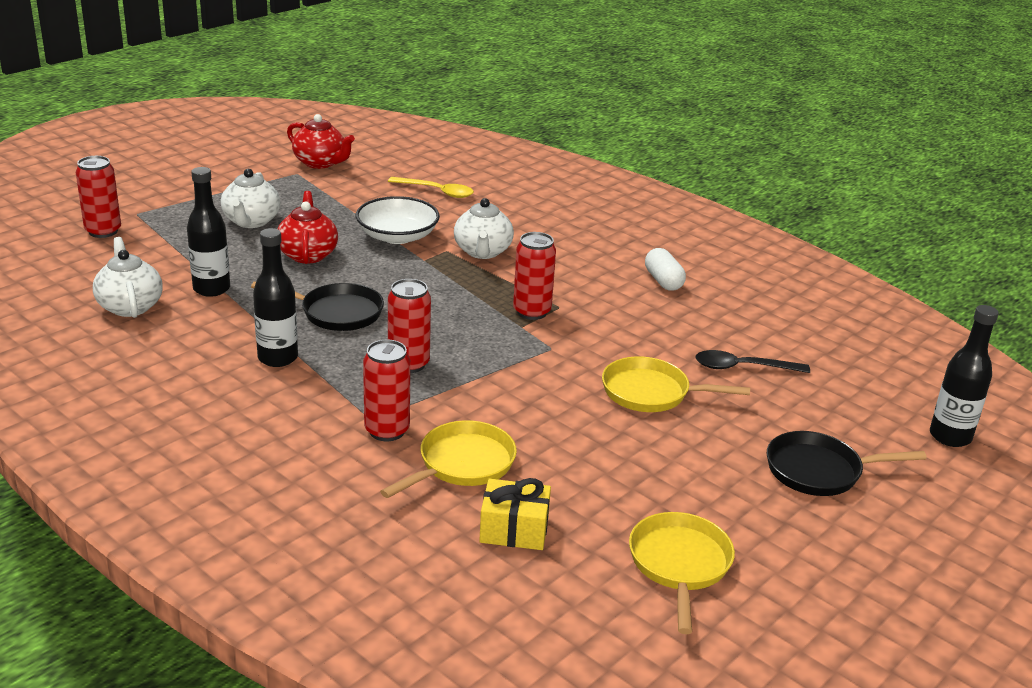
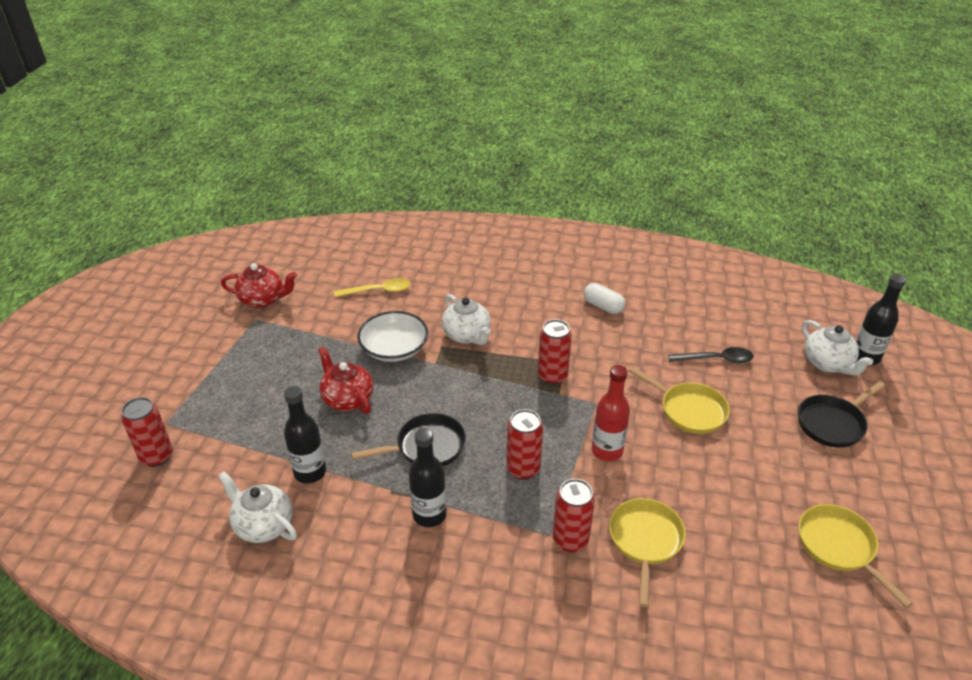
camera: 30 degrees left, 10 degrees up
white teapot [221,169,280,228] -> white teapot moved to [802,320,873,375]
yellow gift [479,478,551,550] -> none
yellow pan [602,356,750,412] -> yellow pan turned 120 degrees counterclockwise [628,366,730,434]
black spoon [695,350,810,373] -> black spoon turned 150 degrees counterclockwise [668,347,753,363]
none -> red bottle [592,365,630,461]

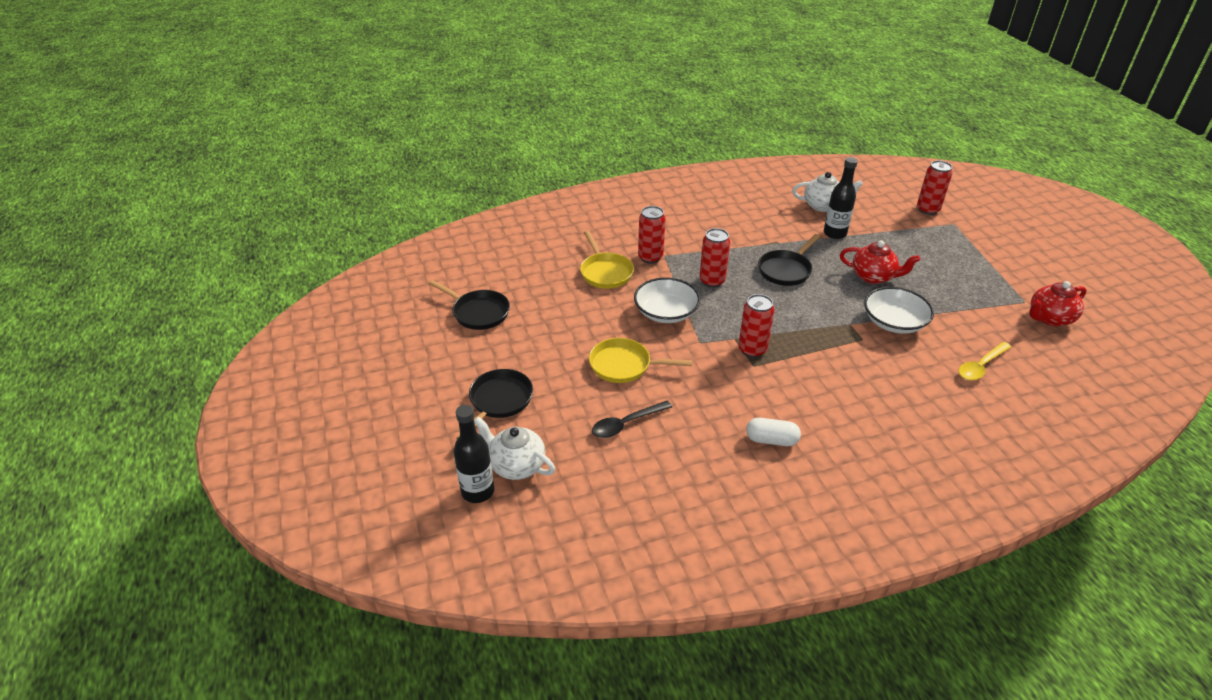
camera: 150 degrees right, 0 degrees up
black bottle [409,428,447,527] -> none
white teapot [442,294,491,345] -> none
red bottle [592,365,630,461] -> white bowl [634,278,700,323]
yellow pan [798,504,913,608] -> black pan [429,280,510,330]

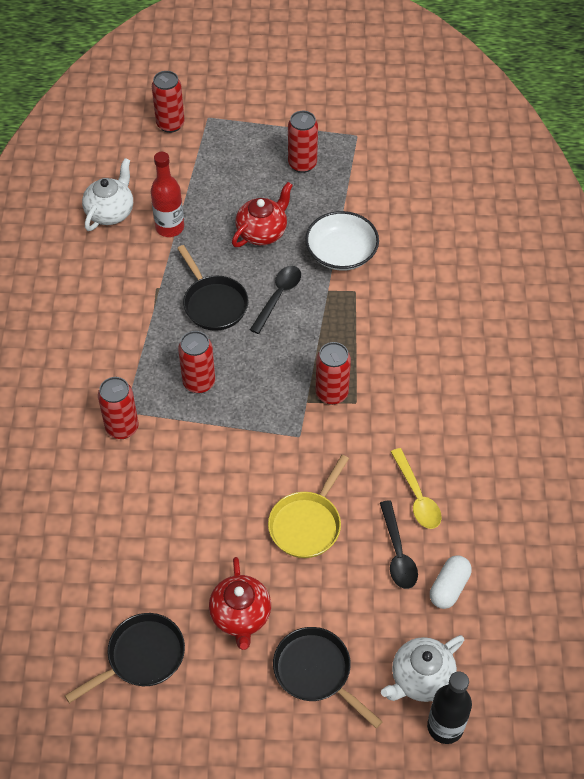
camera: 70 degrees left, 15 degrees up
yellow pan [580,231,634,289] -> none
white bowl [634,278,700,323] -> none
white capsule [746,418,801,446] -> white capsule moved to [430,555,472,609]
black bottle [824,157,858,239] -> red bottle [151,152,184,237]
yellow spoon [959,342,1011,380] -> yellow spoon moved to [391,448,442,529]
red teapot [1029,281,1087,326] -> red teapot moved to [209,557,271,650]
none -> black spoon [250,266,301,334]
none -> red can [288,111,318,173]

